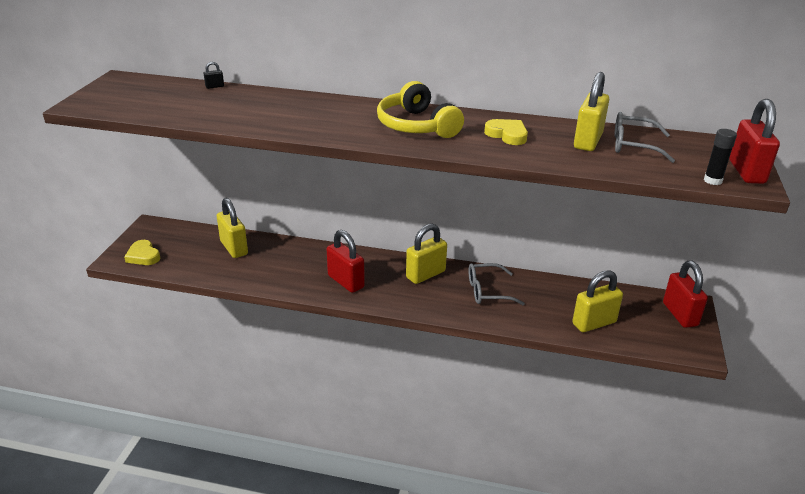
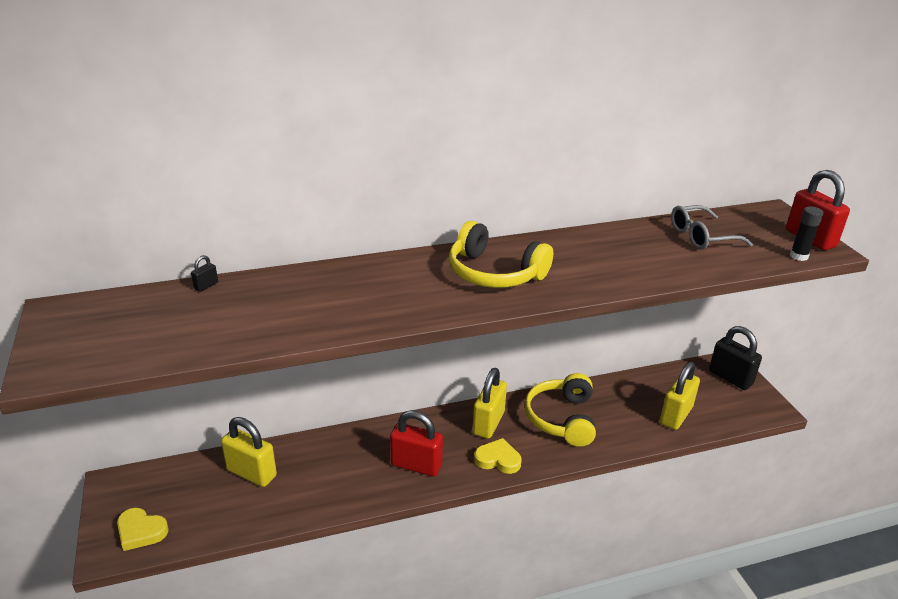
camera: 30 degrees left, 0 degrees up
grey glasses [469,263,525,305] -> yellow headphones [525,373,596,447]
yellow heart [484,119,528,145] -> yellow heart moved to [474,438,522,474]
yellow padlock [574,72,609,151] -> none
red padlock [663,261,708,328] -> black padlock [709,326,762,390]

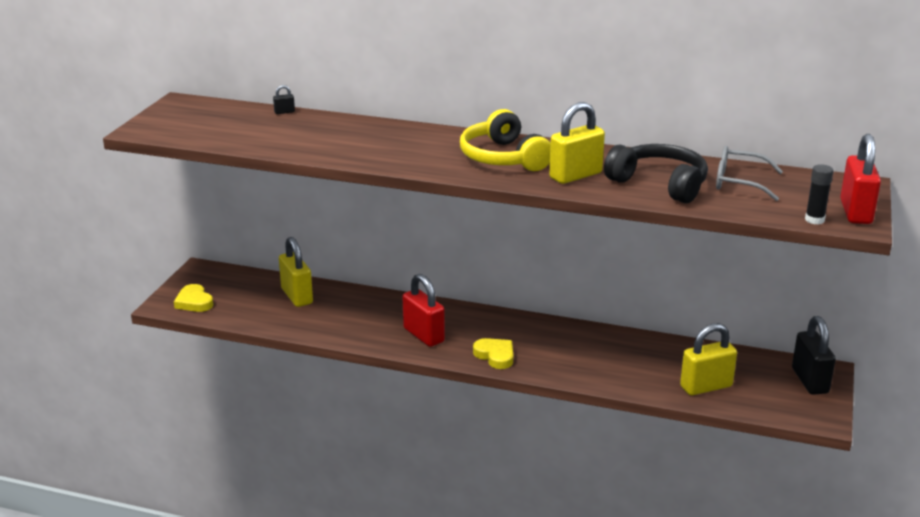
camera: 35 degrees right, 5 degrees down
yellow padlock [473,368,507,439] -> yellow padlock moved to [549,102,605,184]
yellow headphones [525,373,596,447] -> none
none -> black headphones [604,144,708,203]

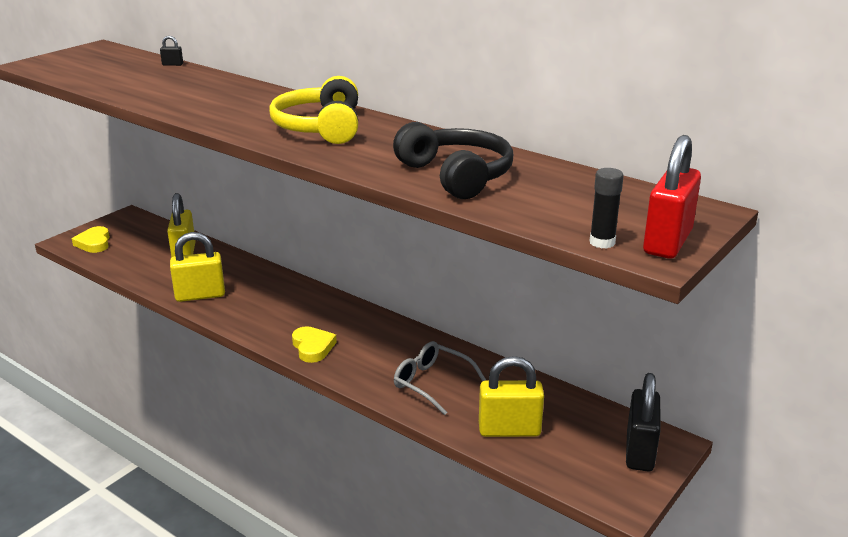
camera: 20 degrees right, 0 degrees up
red padlock [403,274,445,347] -> none
yellow padlock [549,102,605,184] -> yellow padlock moved to [170,232,225,302]
grey glasses [716,146,783,201] -> grey glasses moved to [394,341,486,415]

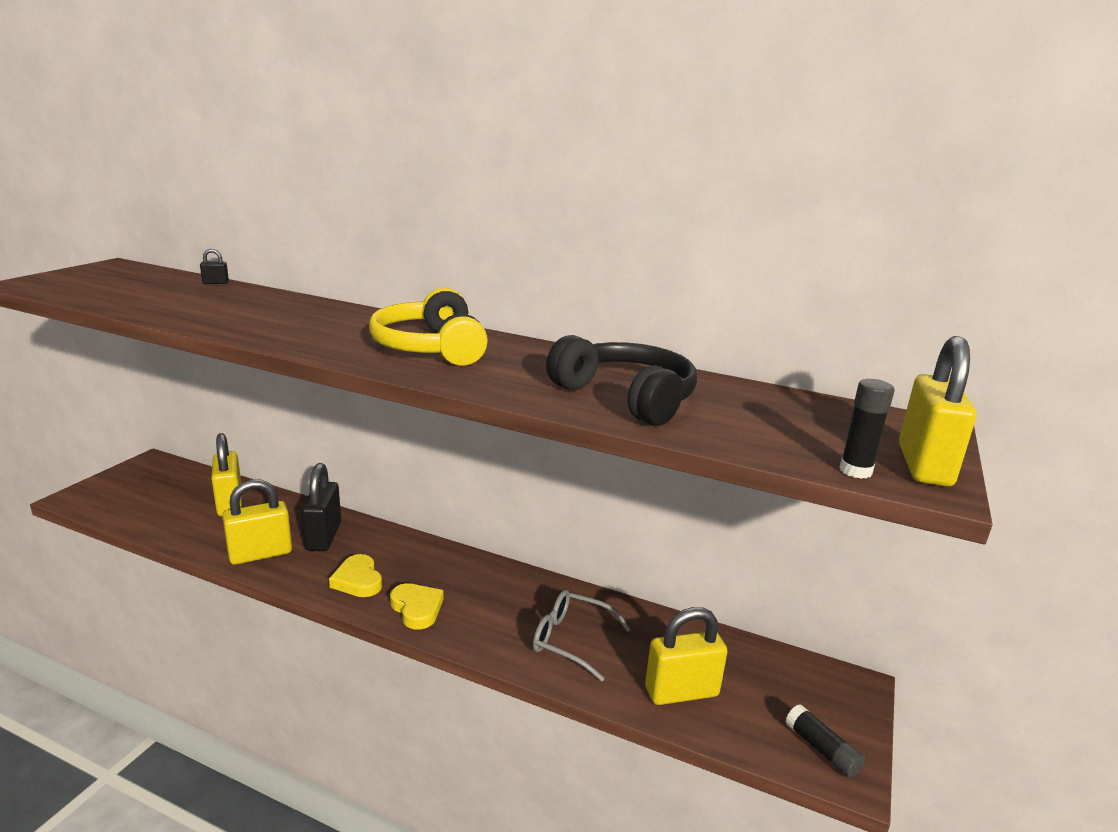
camera: 15 degrees left, 5 degrees down
yellow heart [72,226,110,253] -> yellow heart moved to [329,554,382,597]
black padlock [626,373,661,471] -> black padlock moved to [301,463,341,551]
red padlock [643,135,701,259] -> yellow padlock [899,336,977,486]
none -> black glue stick [785,704,865,778]

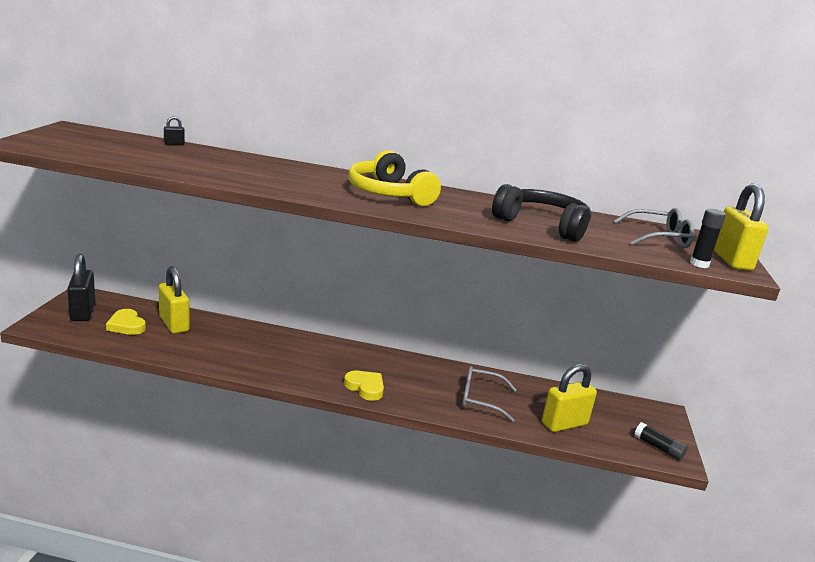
camera: 15 degrees left, 0 degrees up
yellow padlock [222,479,292,565] -> none
black padlock [301,463,341,551] -> black padlock moved to [67,254,95,321]
yellow heart [329,554,382,597] -> yellow heart moved to [106,309,146,335]
none -> grey glasses [614,208,694,248]

